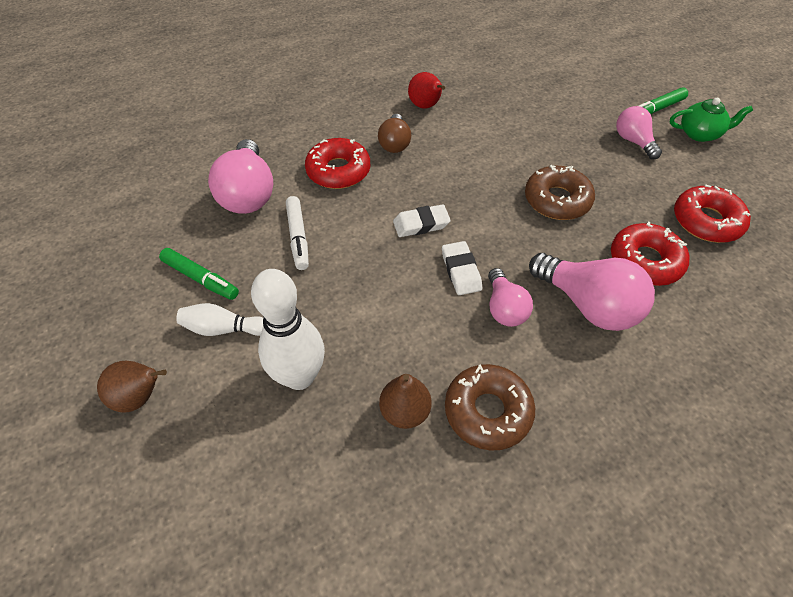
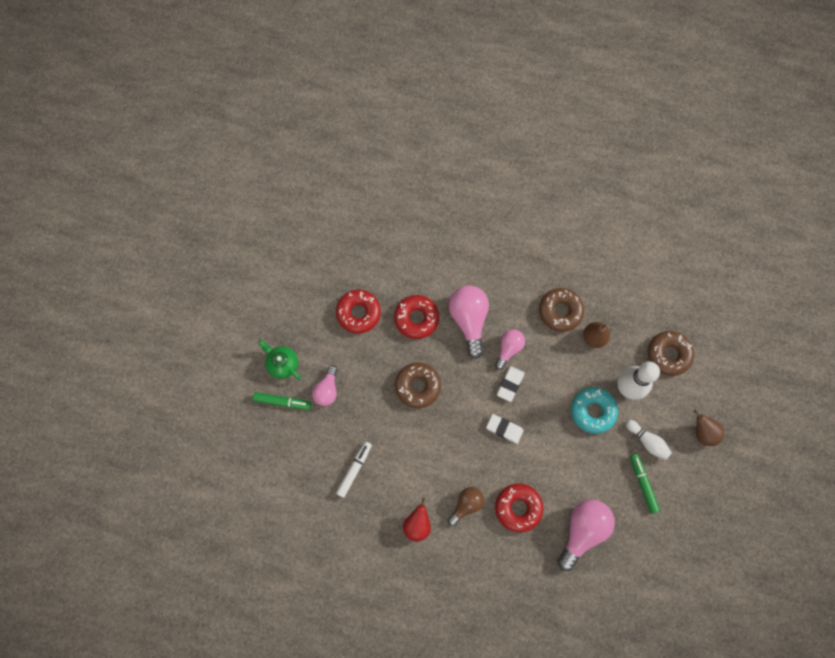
camera: 140 degrees left, 20 degrees up
white marker [286,196,309,270] -> white marker moved to [336,441,372,498]
none -> turquoise donut [571,387,618,434]
none -> brown donut [648,331,694,376]

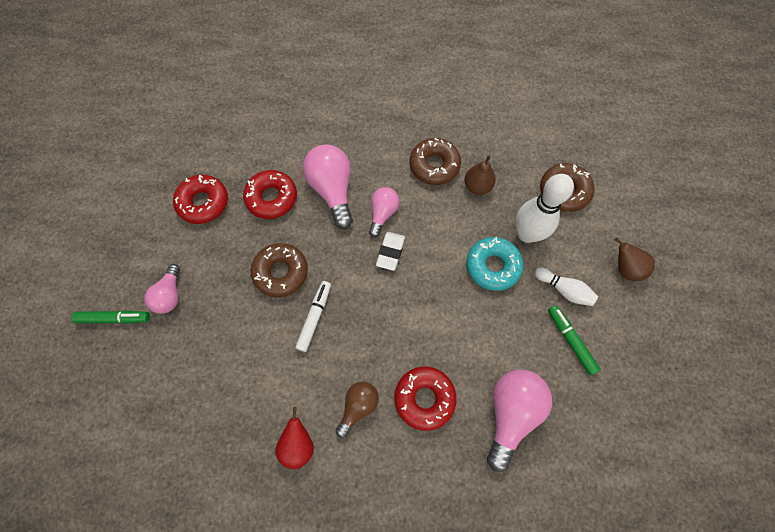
camera: 10 degrees left, 5 degrees down
green teapot [258,340,301,380] -> none
white marker [336,441,372,498] -> white marker moved to [295,281,331,352]
white eraser [486,414,524,444] -> none

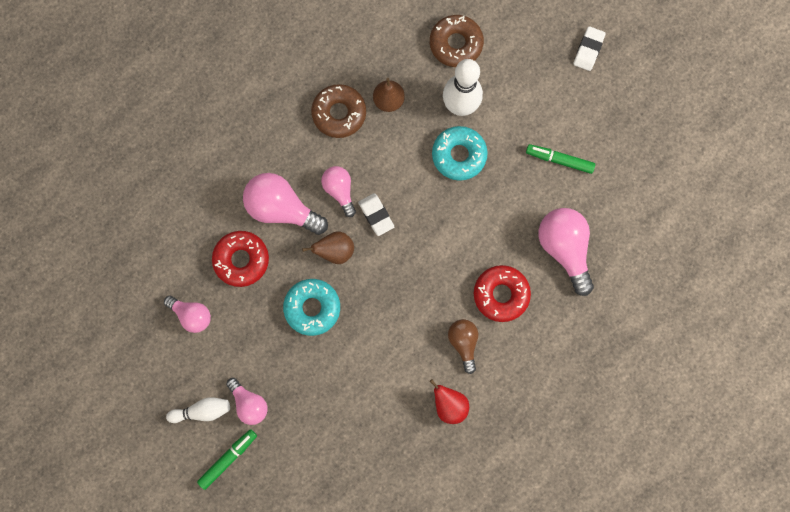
camera: 45 degrees left, 10 degrees up
red donut [173,175,228,224] -> pink light bulb [164,296,211,333]
brown donut [251,243,308,297] -> turquoise donut [283,279,340,336]
white marker [295,281,331,352] -> none
white bowling pin [535,267,598,306] -> white bowling pin moved to [166,397,230,423]
brown pear [615,238,655,281] -> brown pear moved to [302,231,354,264]
none -> white eraser [573,26,606,71]

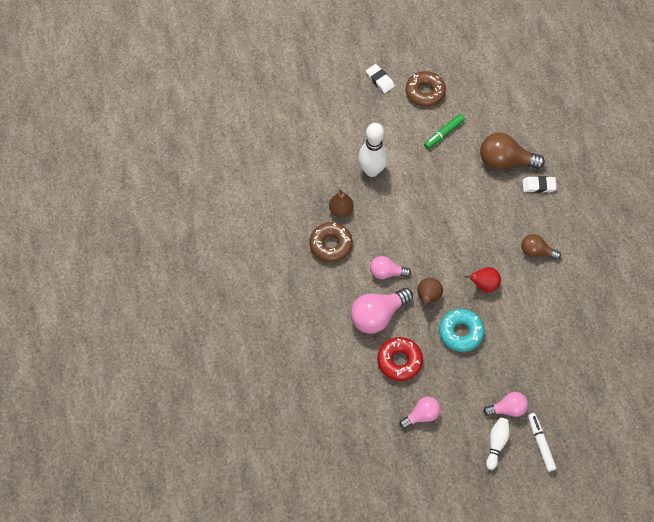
camera: 60 degrees left, 15 degrees down
green marker [197,429,257,490] -> white marker [528,413,557,472]
white eraser [358,193,394,236] -> white eraser moved to [523,176,557,193]
brown donut [430,15,484,67] -> brown donut moved to [406,71,446,107]
red pear [430,379,469,424] -> red pear moved to [465,267,501,293]
turquoise donut [432,126,488,181] -> none
red donut [474,265,531,322] -> none
pink light bulb [538,208,594,296] -> brown light bulb [480,133,545,170]

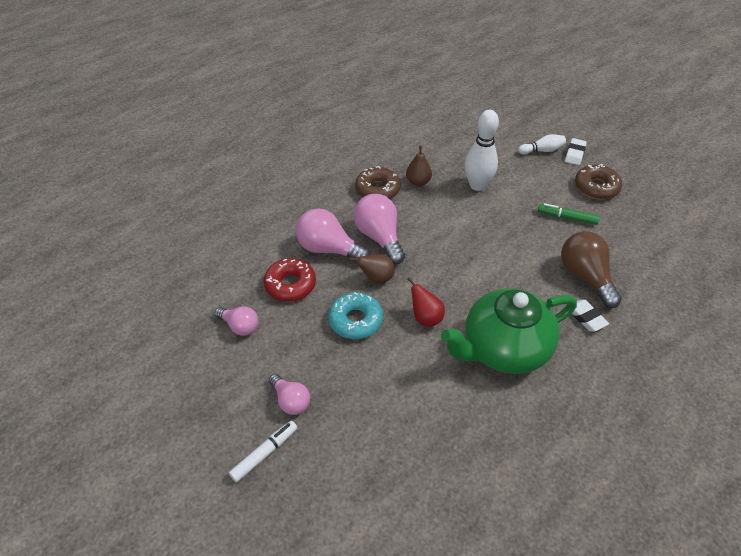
camera: 60 degrees right, 15 degrees down
pink light bulb [370,256,411,279] -> pink light bulb [354,194,405,264], size x1.68
white bowling pin [486,418,510,470] -> white bowling pin moved to [518,134,566,154]
brown light bulb [521,234,561,260] -> green teapot [441,288,577,374]

